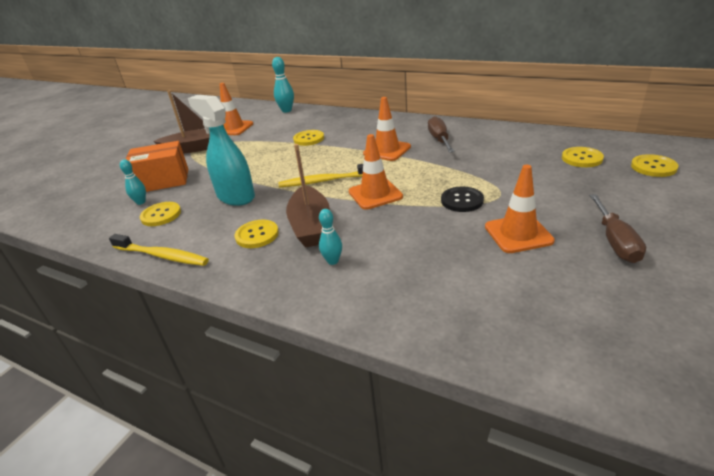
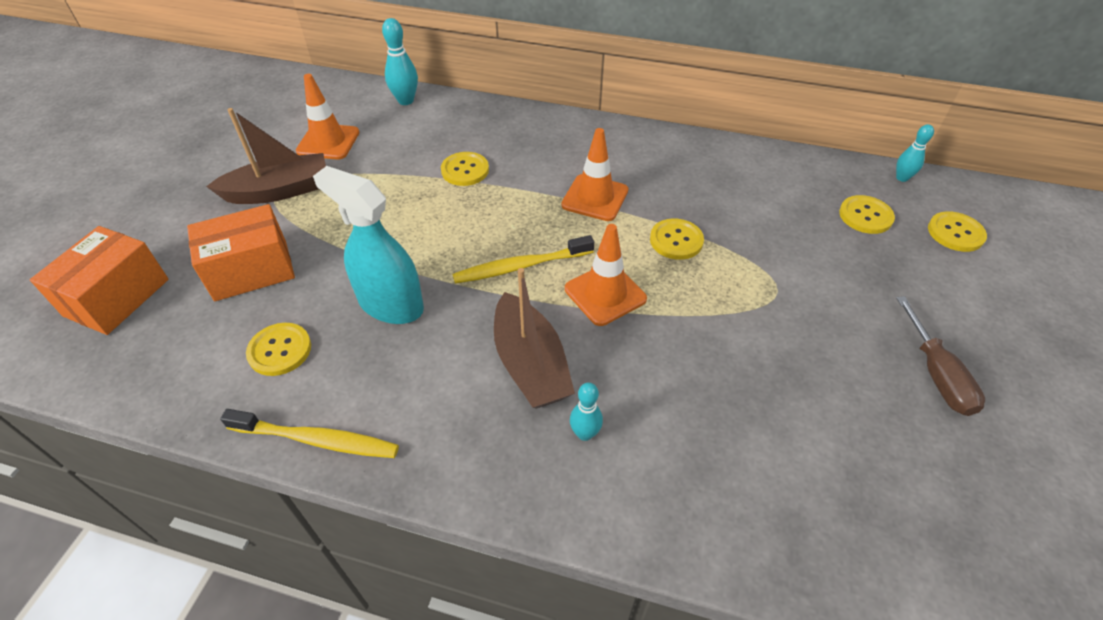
camera: 15 degrees left, 15 degrees up
turquoise bowling pin [120,159,146,205] -> turquoise bowling pin moved to [896,124,934,182]
yellow button [235,220,279,248] -> yellow button moved to [650,218,704,260]
brown screwdriver [428,116,454,152] -> none
black button [441,186,484,212] -> none
orange traffic cone [485,165,555,253] -> none
none -> orange box [30,226,169,335]

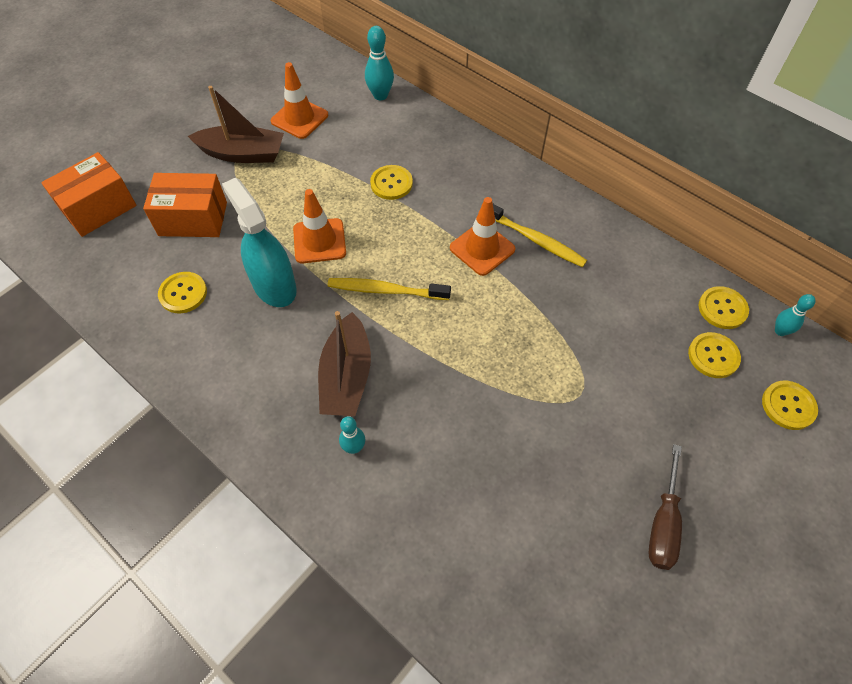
camera: 25 degrees right, 10 degrees up
yellow toothbrush [220,409,399,458] -> yellow toothbrush moved to [493,204,587,267]
orange traffic cone [565,224,647,326] -> orange traffic cone moved to [293,189,346,263]
yellow button [650,218,704,260] -> yellow button moved to [699,286,749,329]

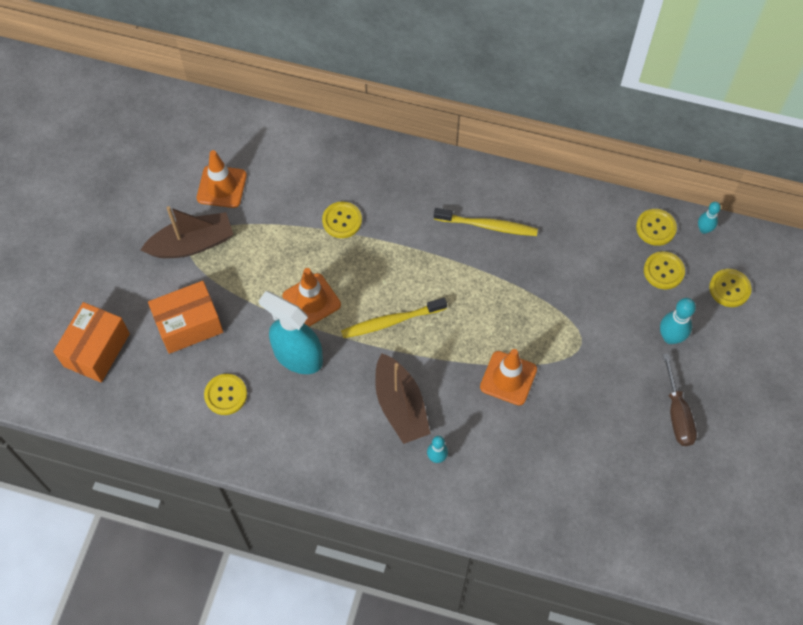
camera: 25 degrees left, 5 degrees up
turquoise bowling pin [365,26,394,100] -> turquoise bowling pin moved to [660,298,696,344]
orange traffic cone [450,197,515,276] -> orange traffic cone moved to [480,349,537,406]

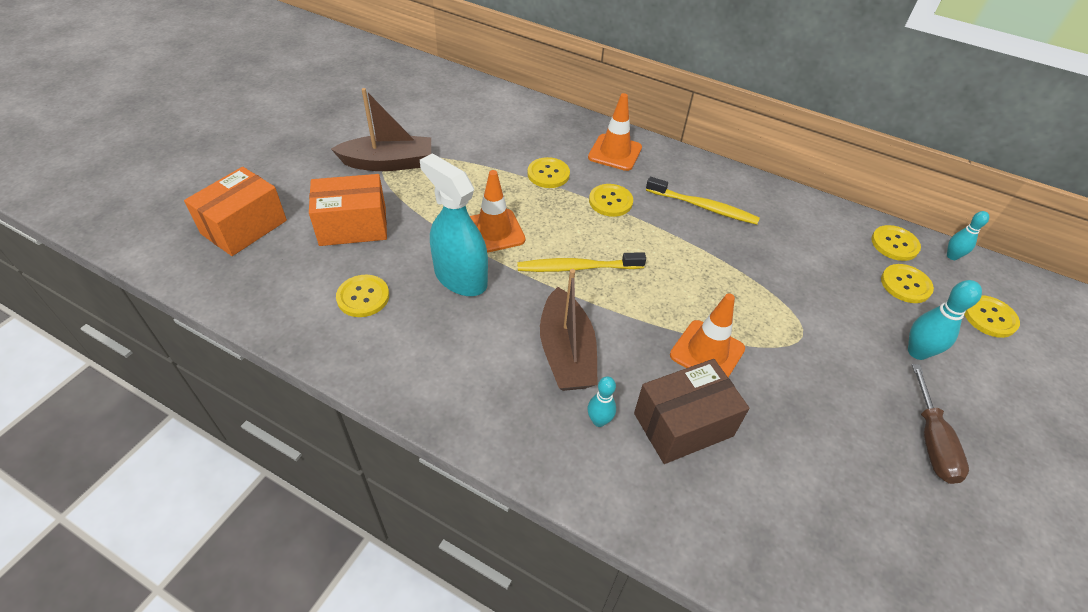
camera: 10 degrees right, 15 degrees down
orange traffic cone [197,150,247,208] -> orange traffic cone moved to [588,93,642,171]
none -> yellow button [589,184,633,217]
none -> brown box [634,359,749,464]

